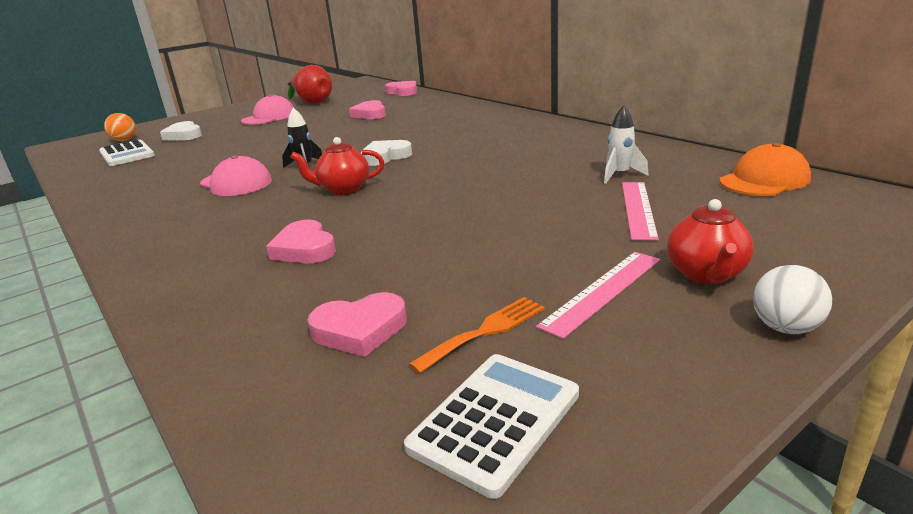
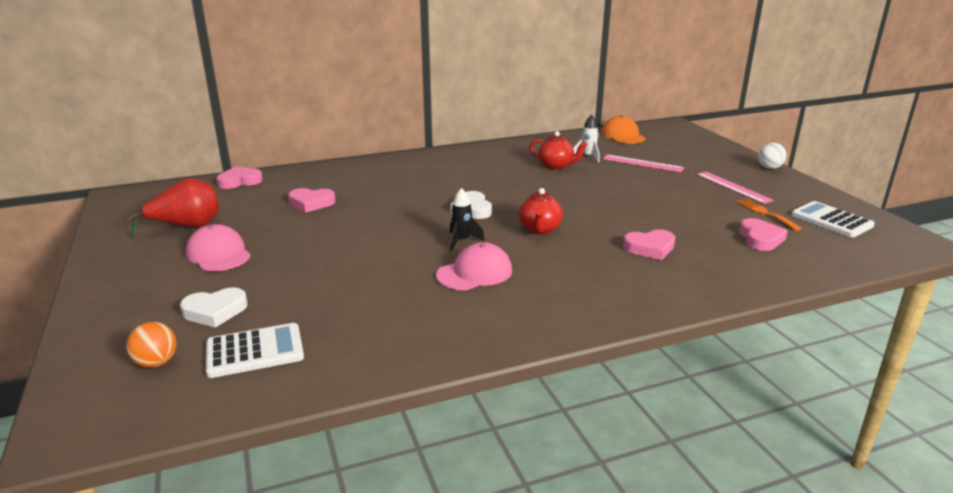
camera: 75 degrees left, 0 degrees up
red teapot [667,199,754,284] -> red teapot moved to [529,131,588,170]

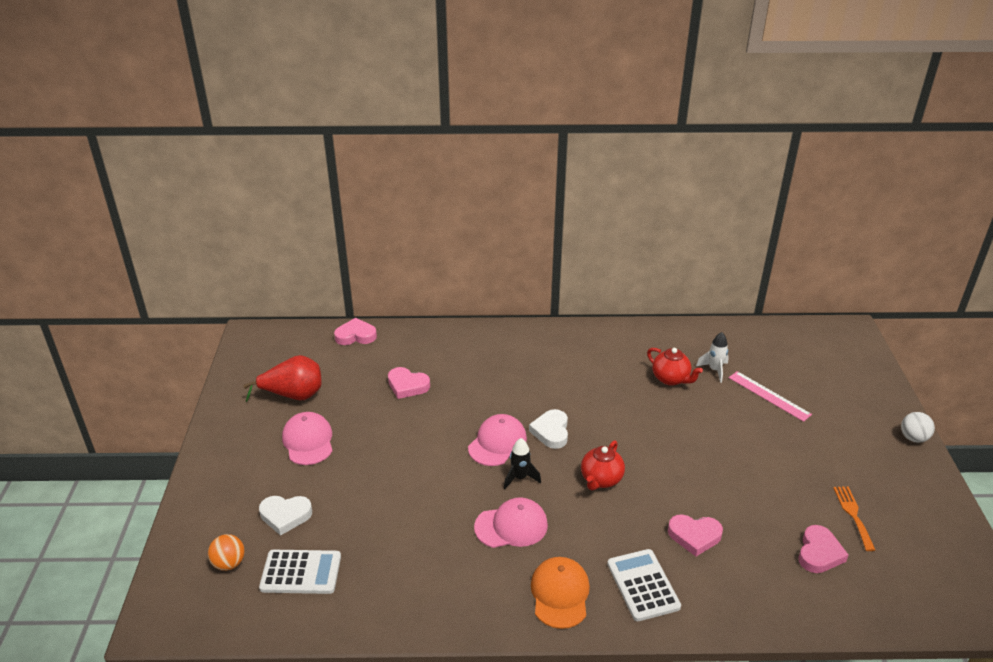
camera: 20 degrees right, 10 degrees up
orange cap [601,115,645,144] -> orange cap moved to [531,557,590,629]
pink ruler [696,172,774,204] -> none
white calculator [791,201,875,238] -> white calculator moved to [607,549,681,621]
none -> pink cap [468,414,527,466]

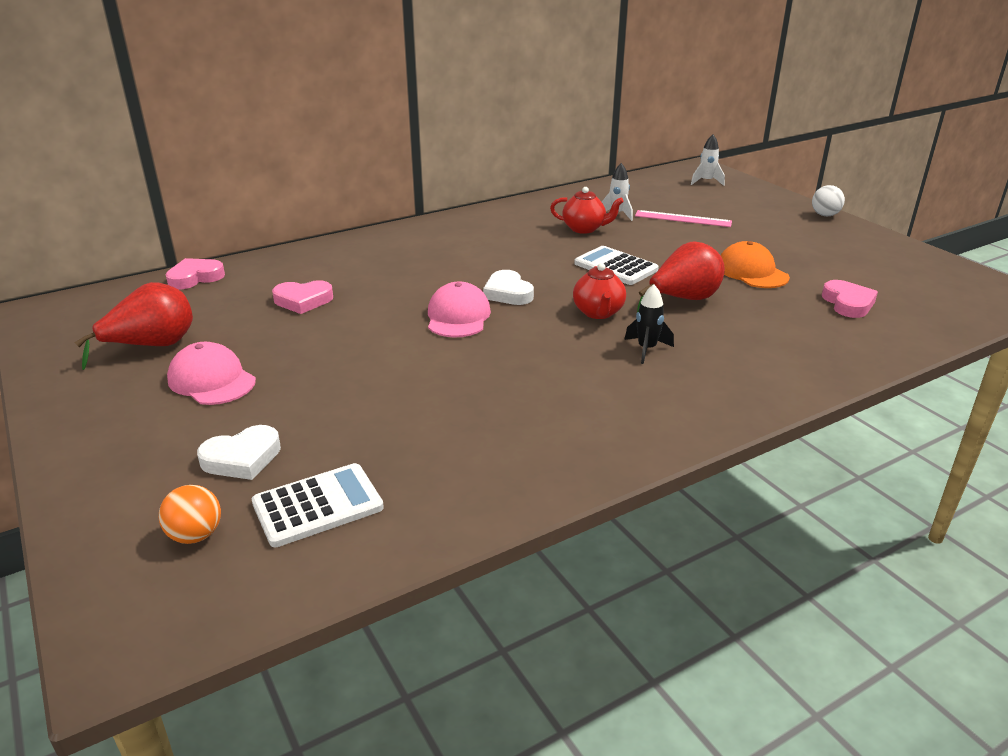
camera: 30 degrees left, 5 degrees down
pink cap [474,497,548,548] -> none
black rocket [504,438,541,489] -> black rocket moved to [624,284,674,364]
orange cap [531,557,590,629] -> orange cap moved to [720,241,790,288]
white calculator [607,549,681,621] -> white calculator moved to [574,246,659,285]
pink heart [668,515,723,556] -> none
orange fork [833,486,875,551] -> none
none -> red pear [637,241,725,312]
none -> white rocket [691,134,725,186]

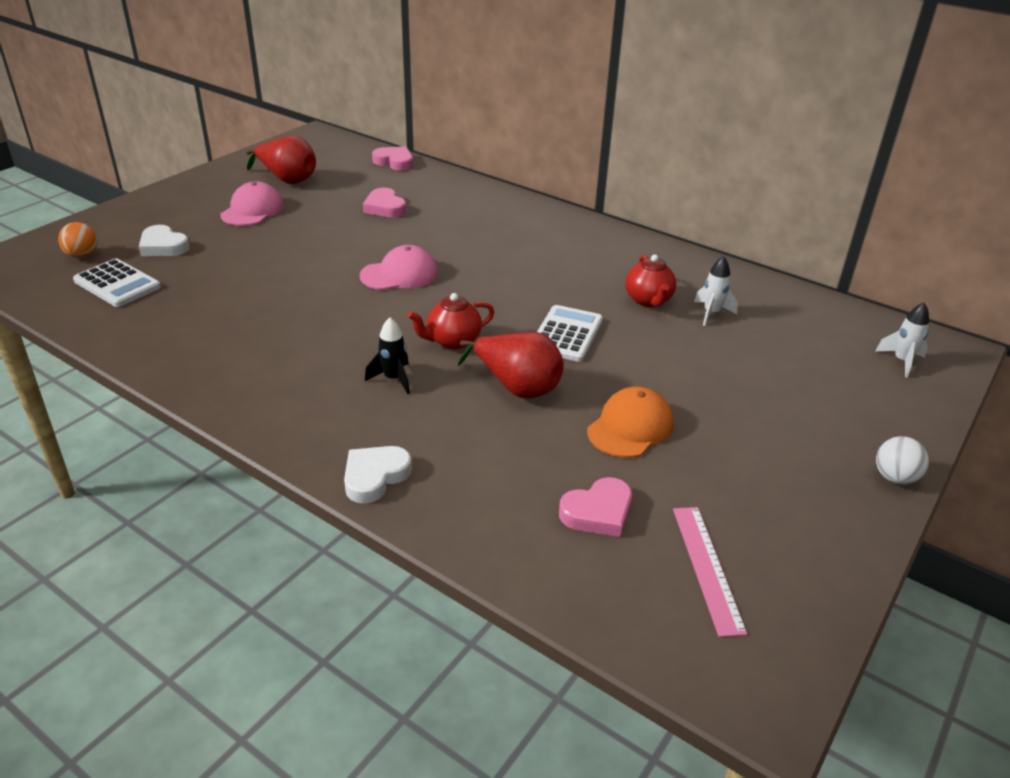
camera: 65 degrees right, 5 degrees up
white heart [483,270,534,305] -> white heart moved to [344,446,412,504]
pink ruler [635,210,732,227] -> pink ruler moved to [673,507,747,637]

